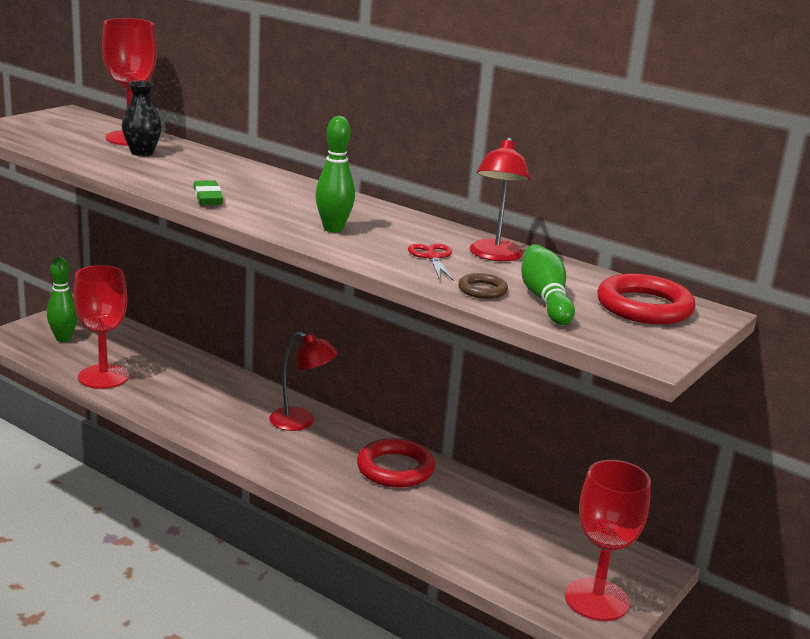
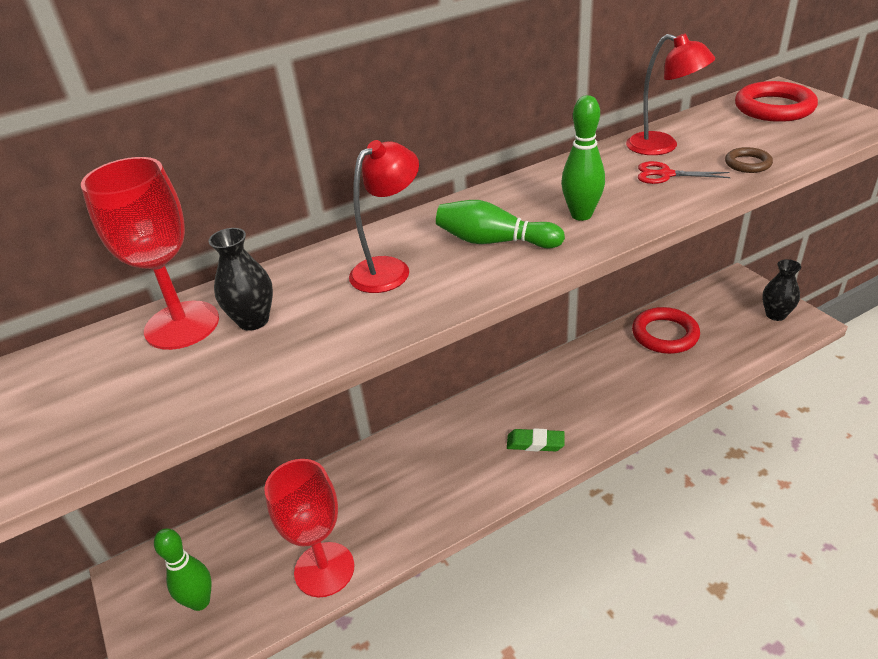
camera: 60 degrees left, 15 degrees up
green eraser [193,180,223,205] -> green eraser moved to [507,428,565,452]
red lamp [269,332,338,431] -> red lamp moved to [349,140,419,293]
red ring [357,438,435,488] -> red ring moved to [632,307,700,354]
green bowling pin [521,244,575,325] -> green bowling pin moved to [436,200,565,249]
red goblet [565,460,651,621] -> black vase [762,259,801,321]

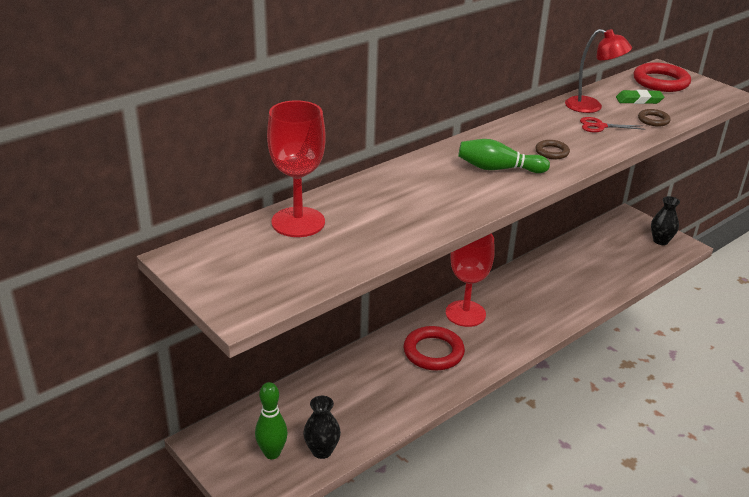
camera: 15 degrees left, 5 degrees down
black vase [208,228,273,331] -> black vase moved to [303,396,341,459]
red goblet [264,459,354,597] -> red goblet moved to [446,234,495,327]
red lamp [349,140,419,293] -> none
green eraser [507,428,565,452] -> green eraser moved to [616,90,664,104]
green bowling pin [561,95,605,221] -> brown ring [535,140,570,159]
red ring [632,307,700,354] -> red ring moved to [404,326,465,371]

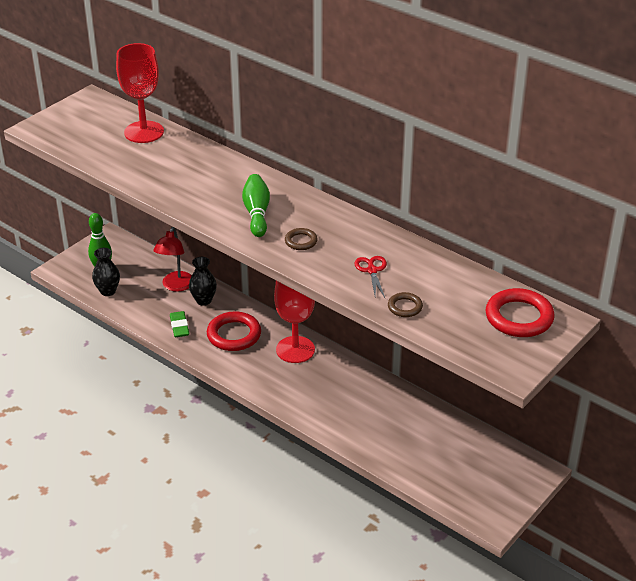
camera: 80 degrees right, 5 degrees up
red lamp [565,29,632,113] -> red lamp moved to [154,227,192,292]
green eraser [616,90,664,104] -> green eraser moved to [170,311,189,337]
black vase [651,196,680,245] -> black vase moved to [189,257,217,306]

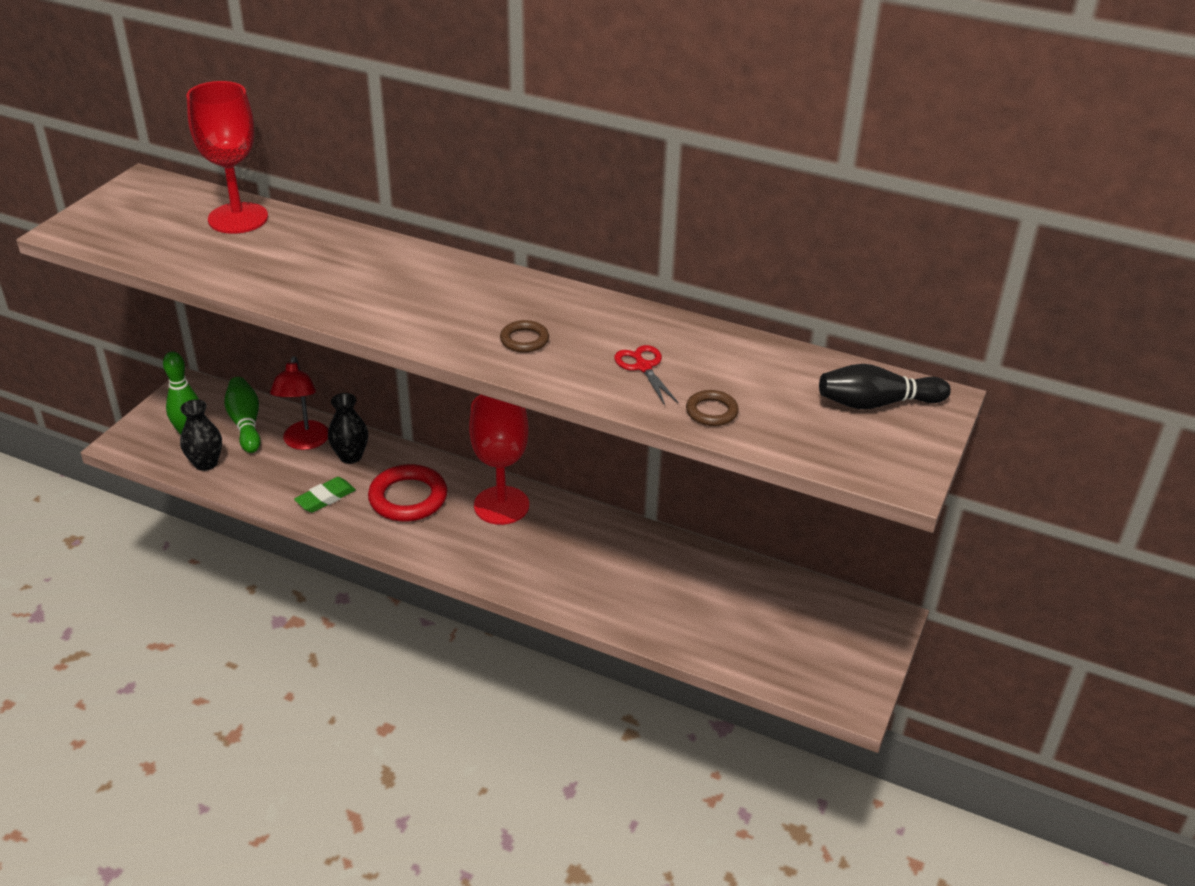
camera: 15 degrees left, 0 degrees up
green eraser [170,311,189,337] -> green eraser turned 75 degrees clockwise [294,477,356,513]
green bowling pin [242,174,270,237] -> green bowling pin moved to [224,377,261,453]
red ring [485,288,555,337] -> black bowling pin [819,364,951,409]

